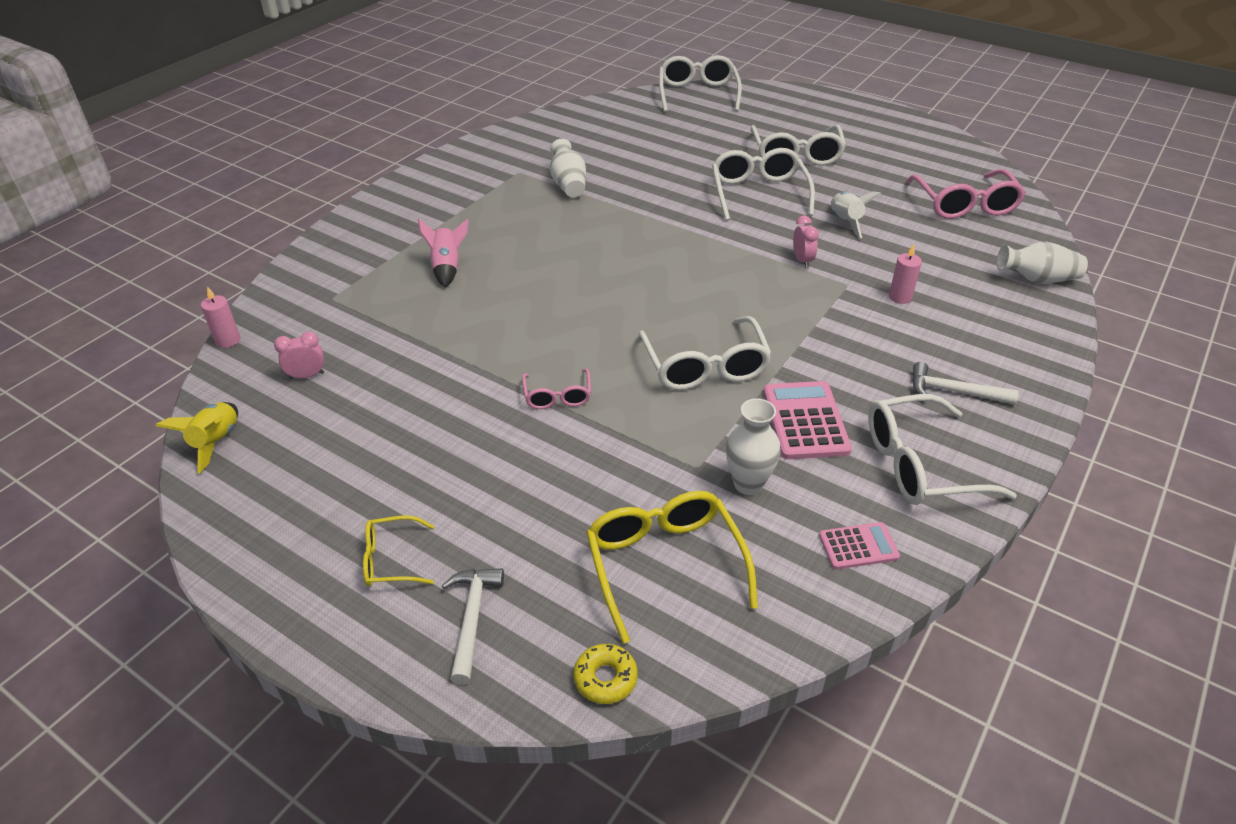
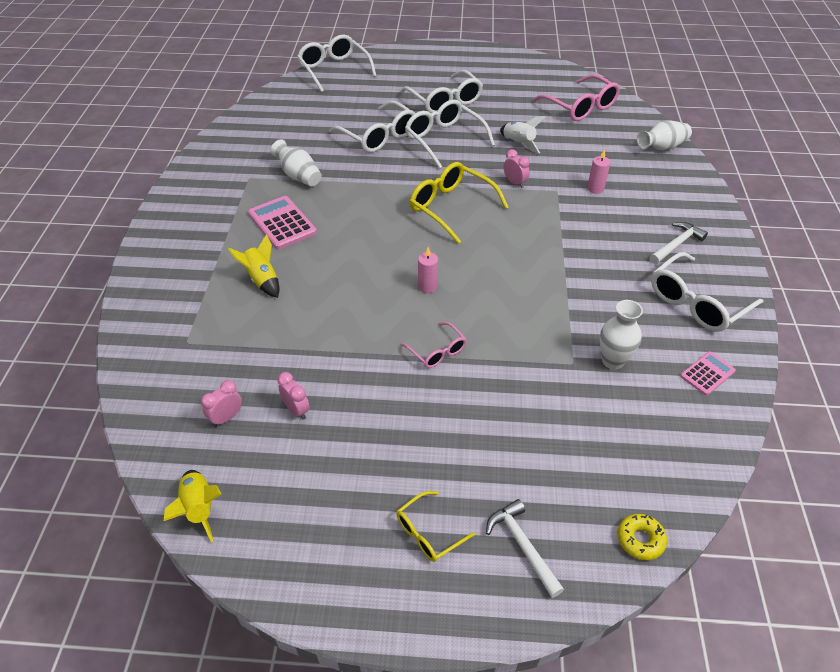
camera: 30 degrees left, 5 degrees up
pink candle [201,286,240,348] -> pink candle moved to [418,247,438,293]
pink rocket [418,219,469,288] -> yellow rocket [228,234,279,298]
yellow glasses [586,491,758,644] -> yellow glasses moved to [410,162,509,244]
white glasses [639,316,772,390] -> white glasses moved to [329,101,415,152]
pink calculator [764,381,852,459] -> pink calculator moved to [248,196,317,249]
white hammer [912,362,1019,405] -> white hammer turned 150 degrees clockwise [650,222,708,264]
none -> pink clock [277,372,310,420]

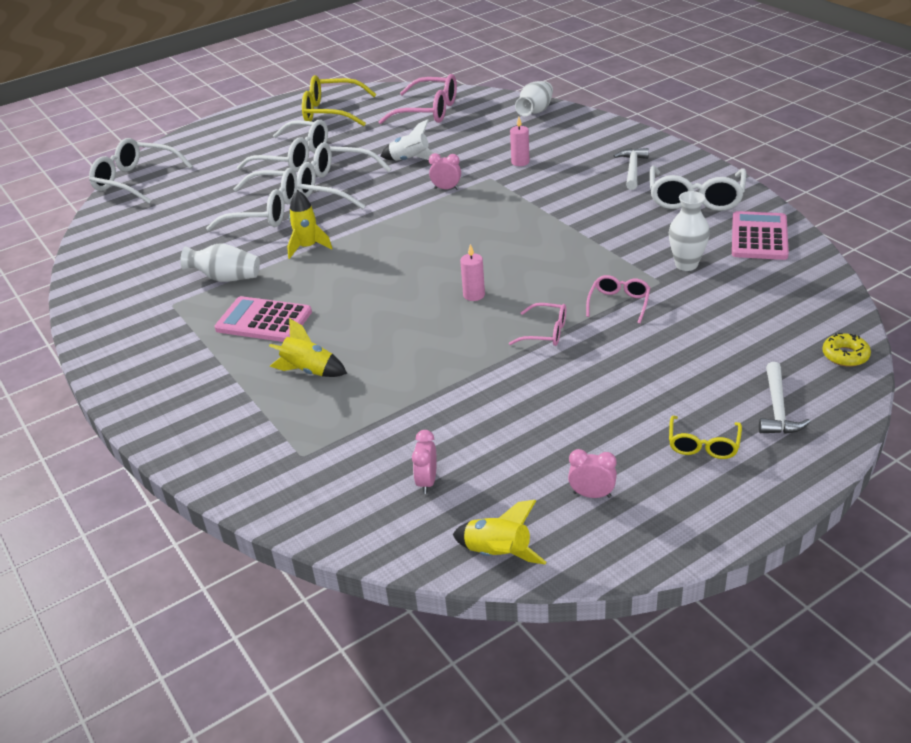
camera: 35 degrees left, 10 degrees down
pink clock [277,372,310,420] -> pink clock moved to [568,449,617,498]
yellow glasses [410,162,509,244] -> yellow glasses moved to [302,75,376,126]
white hammer [486,499,564,598] -> white hammer turned 105 degrees counterclockwise [759,362,811,434]
pink calculator [680,351,736,396] -> pink calculator [732,211,789,260], size x1.68
none -> yellow rocket [287,190,332,259]
none -> pink glasses [586,275,650,324]

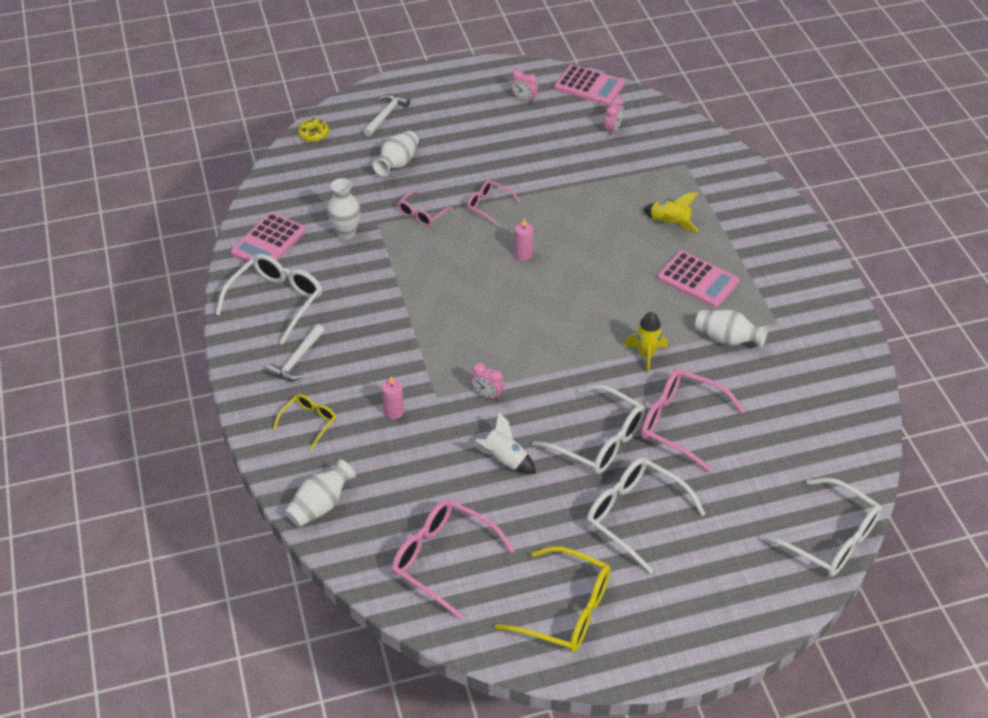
camera: 165 degrees left, 10 degrees up
white glasses [206,168,297,231] -> pink glasses [641,369,745,472]
yellow rocket [453,500,547,565] -> pink calculator [554,64,625,106]
yellow glasses [669,416,742,459] -> yellow glasses moved to [273,394,336,450]
none -> white vase [372,131,419,176]

